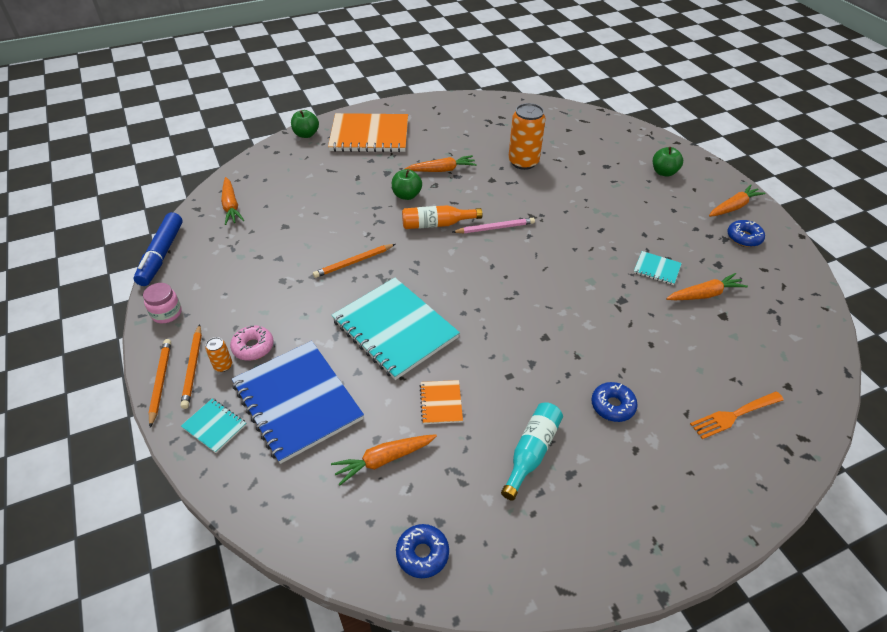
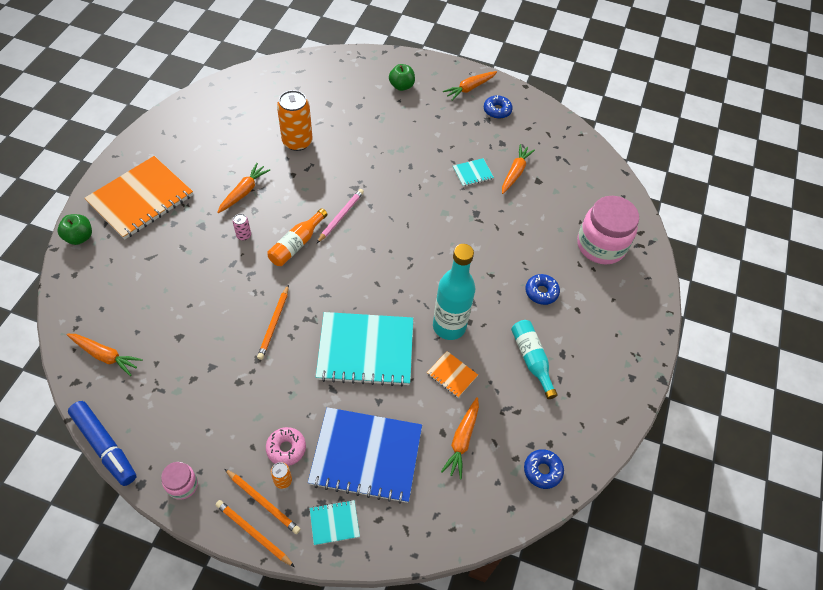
camera: 50 degrees left, 10 degrees up
green apple [392,169,422,200] -> pink can [233,214,251,240]
orange fork [690,391,784,439] -> pink jar [577,196,639,264]
orange carrot [709,184,765,217] -> orange carrot turned 135 degrees counterclockwise [443,71,497,101]
none -> turquoise bottle [433,244,475,340]

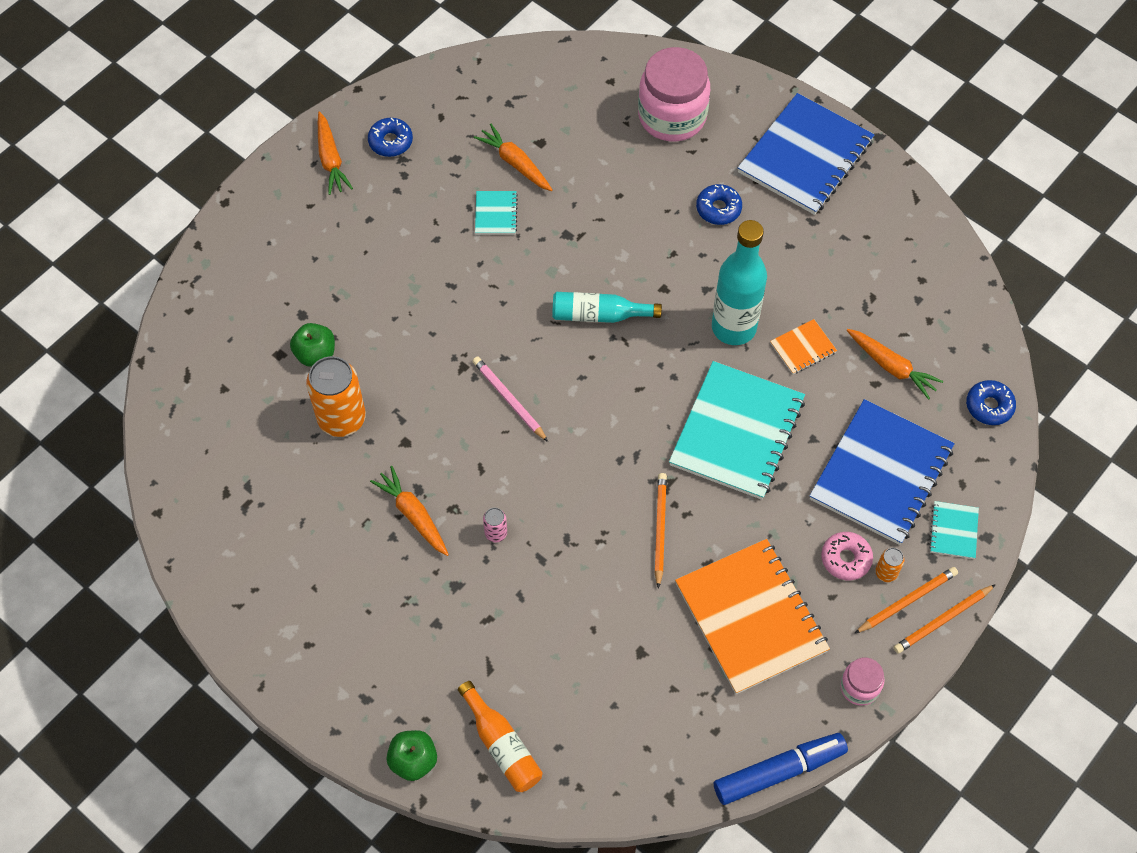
camera: 65 degrees left, 5 degrees up
orange carrot [67,334,143,376] -> none
orange notebook [85,156,193,239] -> orange notebook moved to [675,539,830,694]
orange pencil [257,284,289,360] -> orange pencil turned 120 degrees counterclockwise [655,473,667,589]
orange bottle [267,208,327,266] -> orange bottle moved to [458,681,543,792]
green apple [389,64,415,91] -> green apple moved to [290,323,335,367]
turquoise bottle [511,320,558,399] -> turquoise bottle moved to [552,292,662,323]
blue donut [524,449,564,489] -> blue donut moved to [966,380,1016,425]
none -> blue notebook [738,93,875,215]

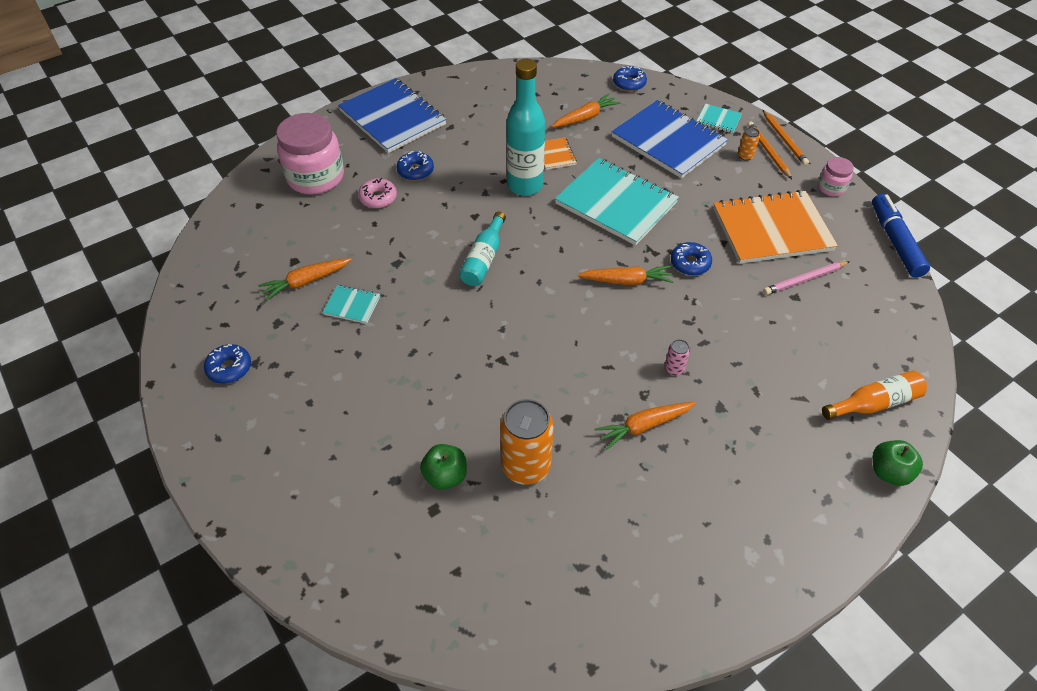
camera: 75 degrees left, 10 degrees down
orange carrot [318,112,353,195] -> orange carrot moved to [578,265,674,285]
pink pencil [473,357,548,442] -> pink pencil moved to [763,261,850,295]
orange pencil [655,473,667,589] -> blue donut [671,242,712,276]
pink donut [821,532,873,580] -> pink donut moved to [358,178,397,208]

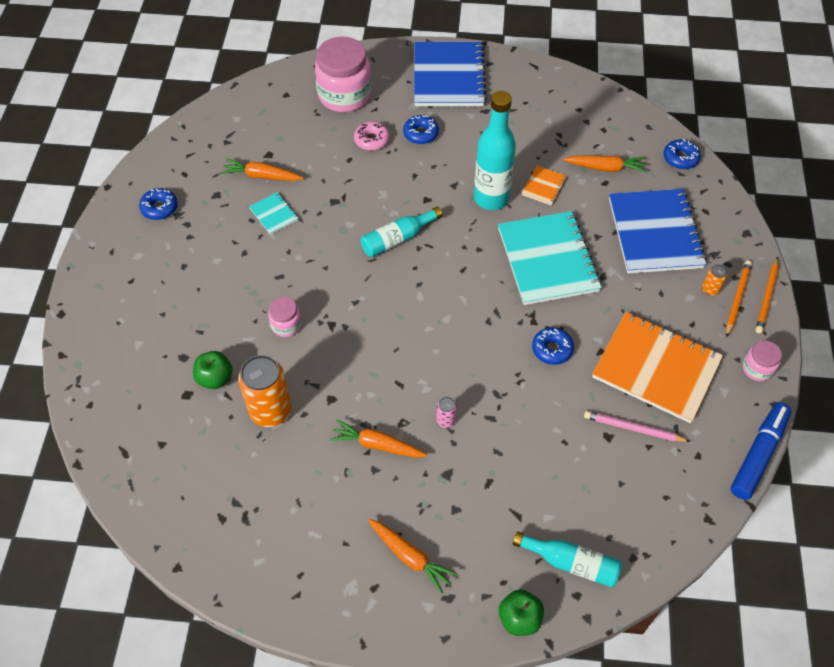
camera: 40 degrees right, 5 degrees up
orange carrot [578,265,674,285] -> orange carrot moved to [367,519,457,594]
turquoise notebook [697,104,742,133] -> none
orange bottle [822,370,927,420] -> turquoise bottle [513,531,622,588]
none -> pink jar [268,297,302,337]

